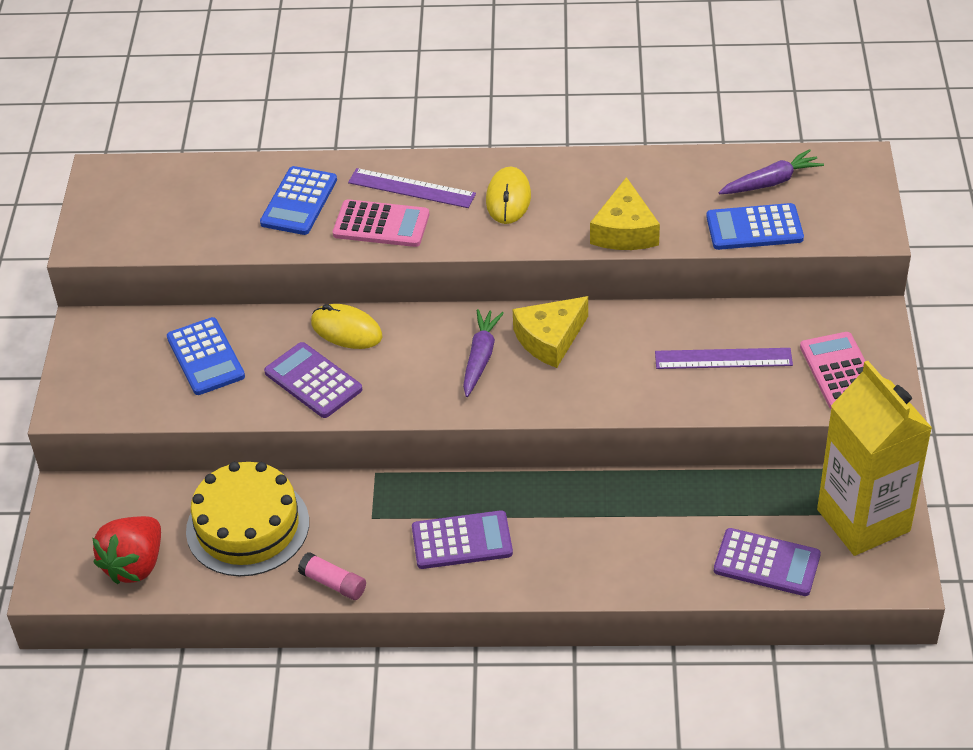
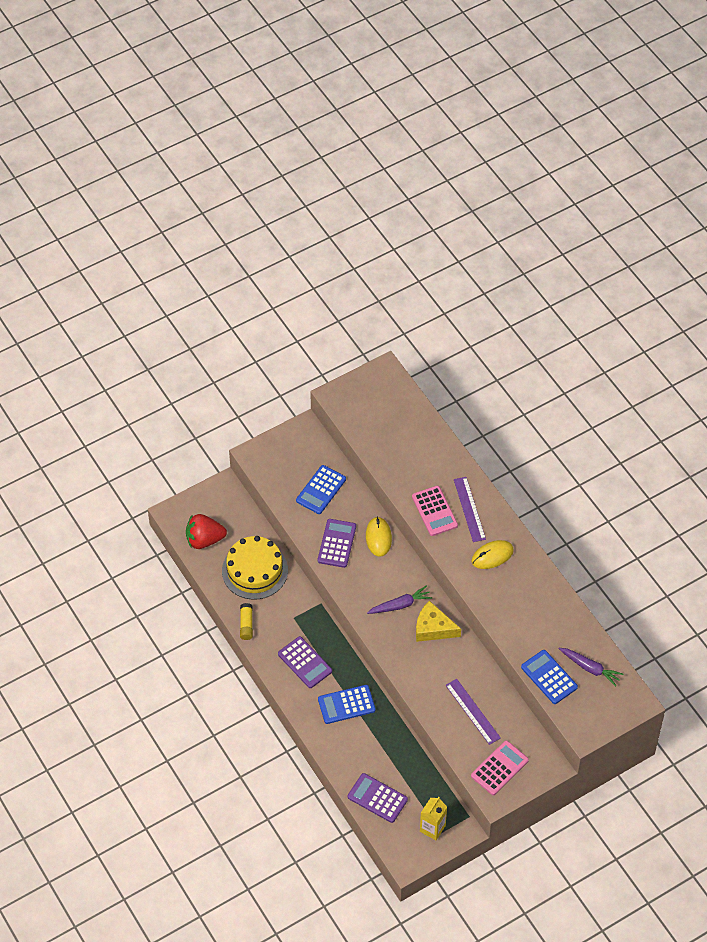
camera: 55 degrees right, 10 degrees up
blue calculator [260,166,337,235] -> blue calculator moved to [318,685,376,724]
pink glue stick [298,552,366,600] -> yellow glue stick [240,603,253,640]
yellow cheese [590,177,660,250] -> none
purple calculator [714,528,821,596] -> purple calculator turned 135 degrees clockwise [348,773,408,823]
yellow carton [817,361,932,556] -> yellow carton [420,797,447,840], size x0.50

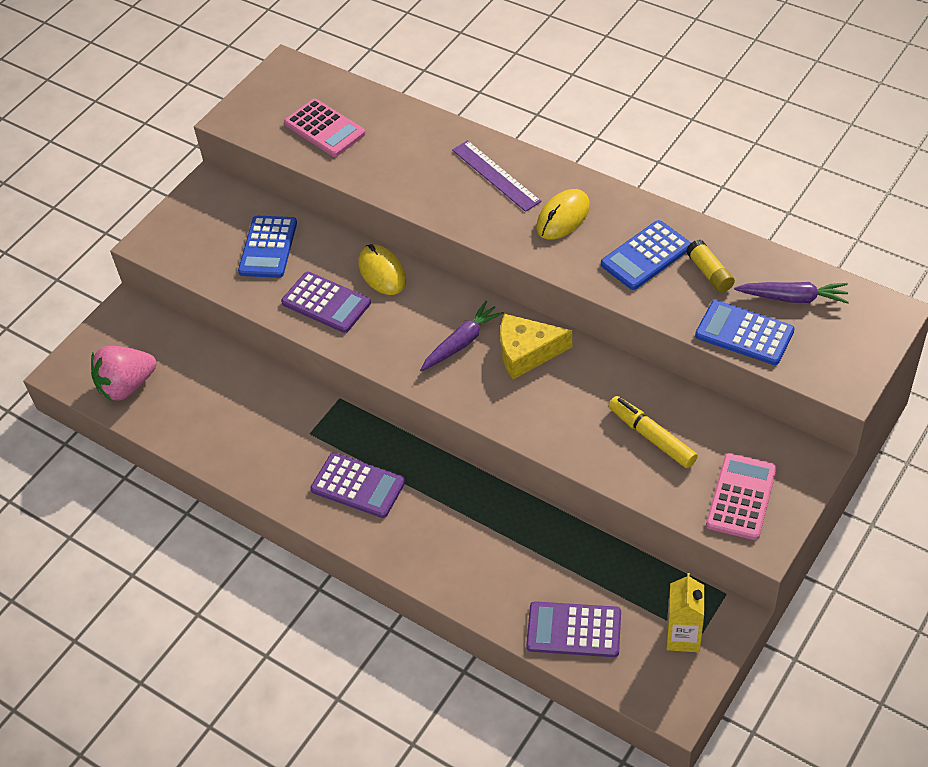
camera: 20 degrees left, 5 degrees down
red strawberry [186,514,227,549] -> pink strawberry [91,346,156,400]
yellow cake [222,536,288,600] -> none
yellow glue stick [240,603,253,640] -> yellow glue stick moved to [686,239,735,293]
purple calculator [318,519,356,568] -> purple calculator turned 135 degrees clockwise [281,272,371,333]
blue calculator [318,685,376,724] -> blue calculator moved to [601,220,691,290]
pink calculator [412,486,458,536] -> pink calculator moved to [284,99,366,157]
purple ruler [445,679,501,745] -> yellow marker [609,396,698,468]

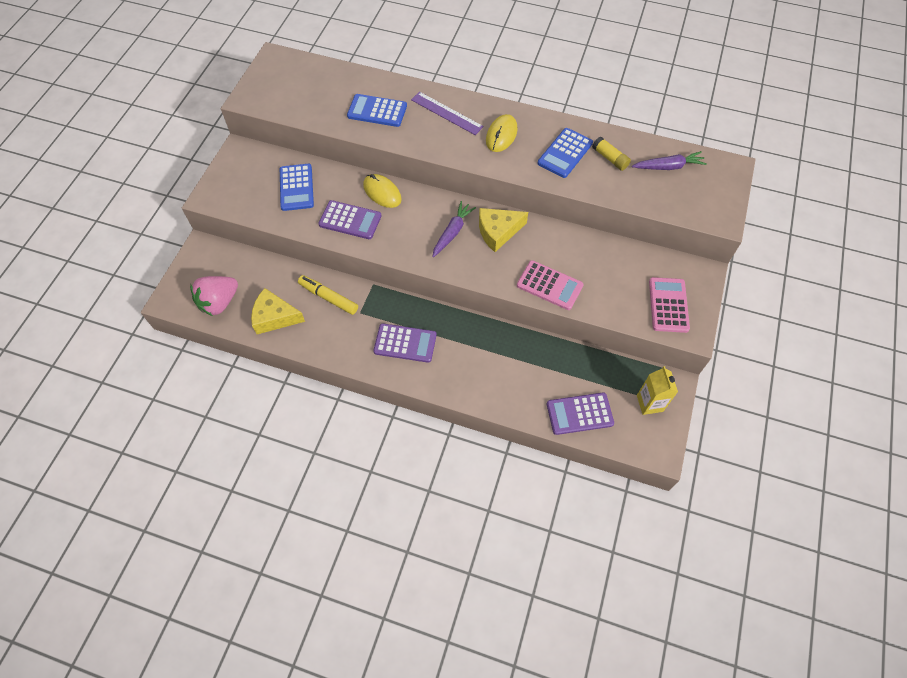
camera: 20 degrees left, 10 degrees up
pink calculator [284,99,366,157] -> pink calculator moved to [517,260,584,310]
yellow marker [609,396,698,468] -> yellow marker moved to [298,275,358,315]
blue calculator [695,300,795,365] -> blue calculator moved to [347,94,407,127]
none -> yellow cheese [251,288,305,334]

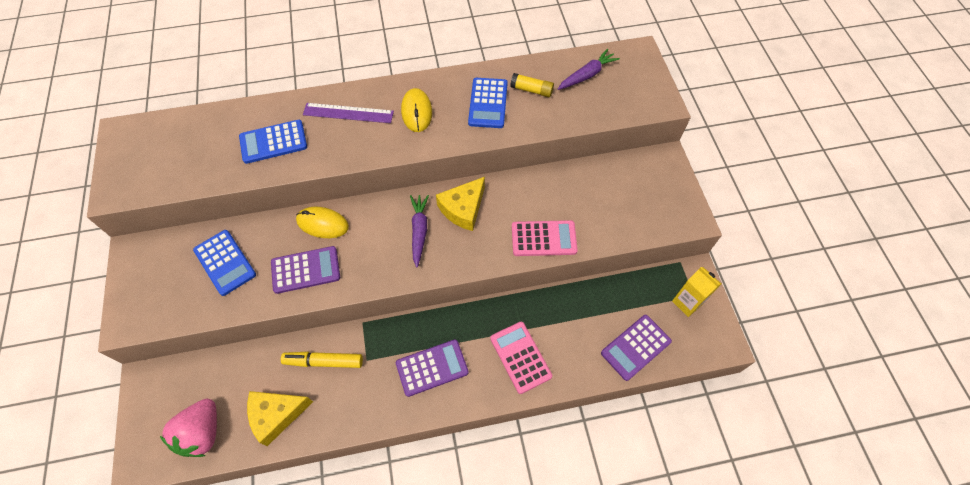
camera: 30 degrees left, 0 degrees up
pink calculator [649,277,690,333] -> pink calculator moved to [490,322,552,394]

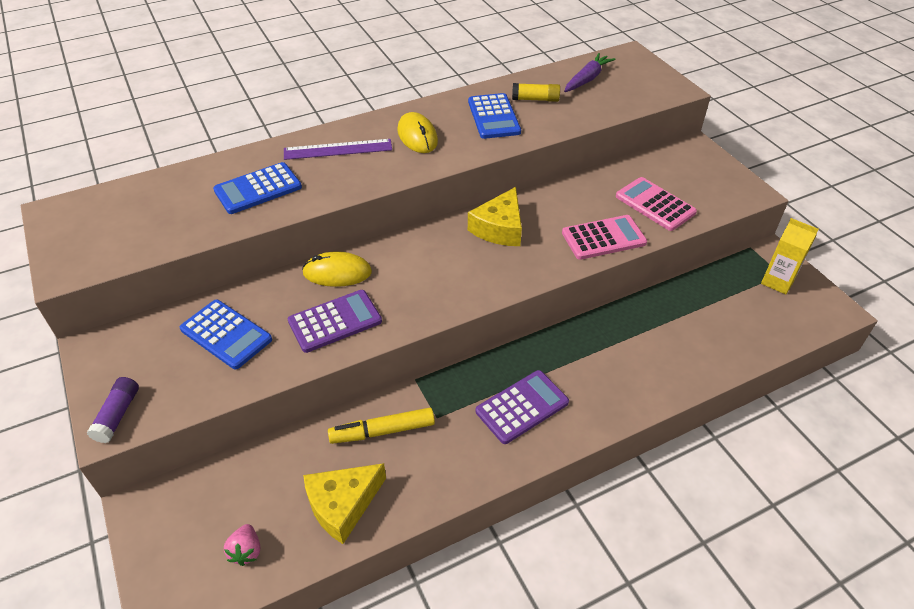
camera: 15 degrees left, 15 degrees down
pink strawberry [160,399,217,457] -> pink strawberry [224,524,260,566], size x0.52
purple carrot [410,195,429,267] -> none
pink calculator [490,322,552,394] -> pink calculator moved to [616,177,697,231]
purple calculator [601,315,672,381] -> none
none -> purple glue stick [87,377,139,443]

